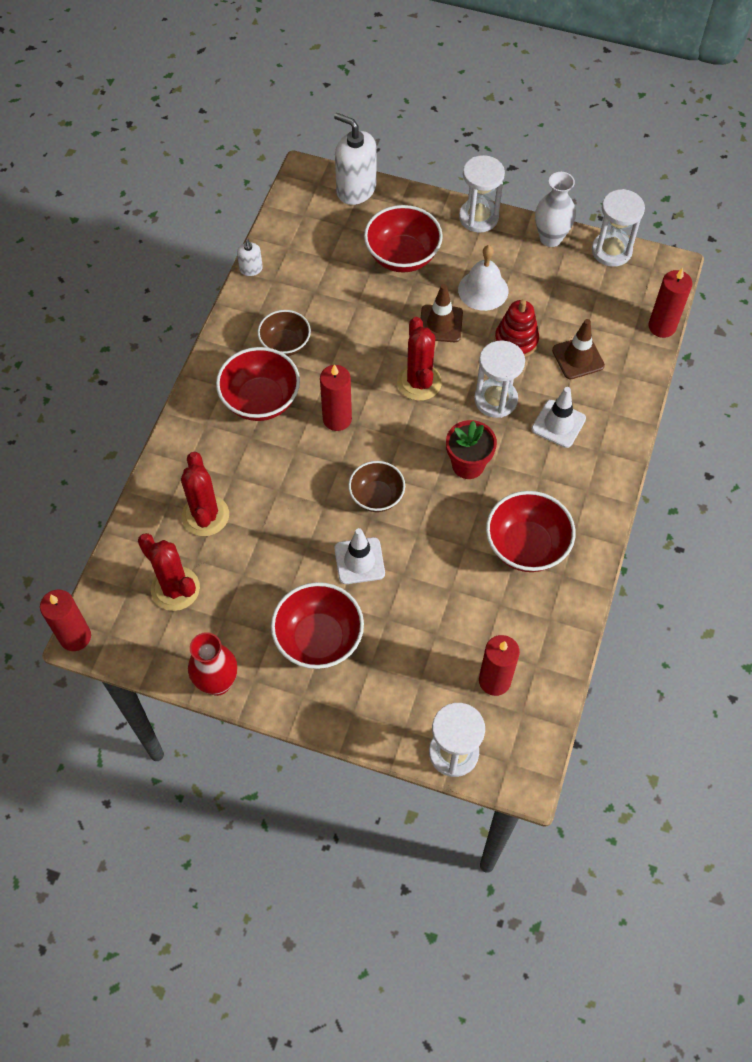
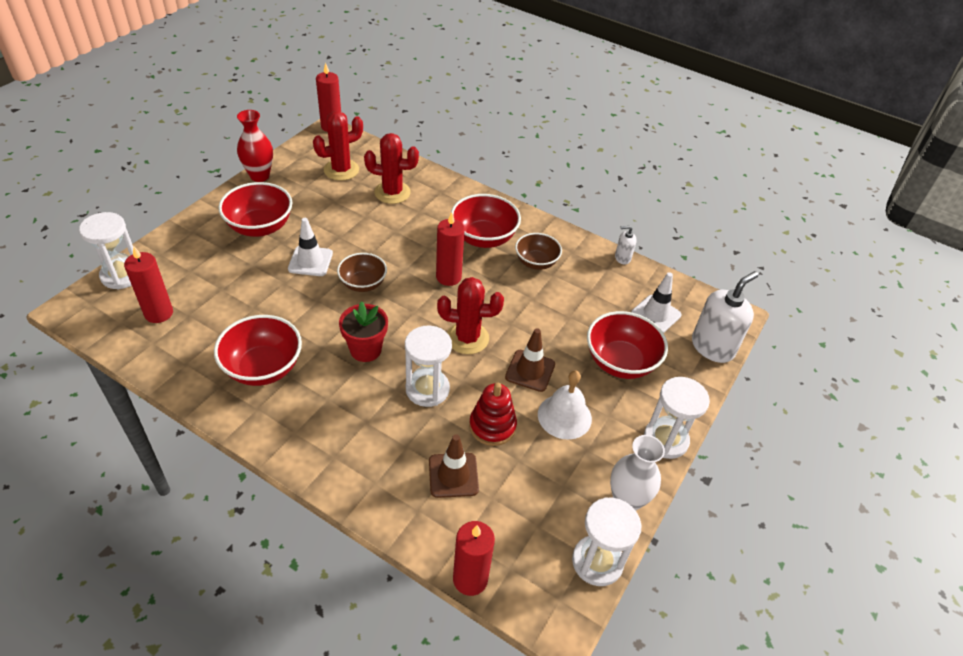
camera: 100 degrees right, 15 degrees down
white traffic cone [532,387,586,448] -> white traffic cone moved to [631,272,681,333]

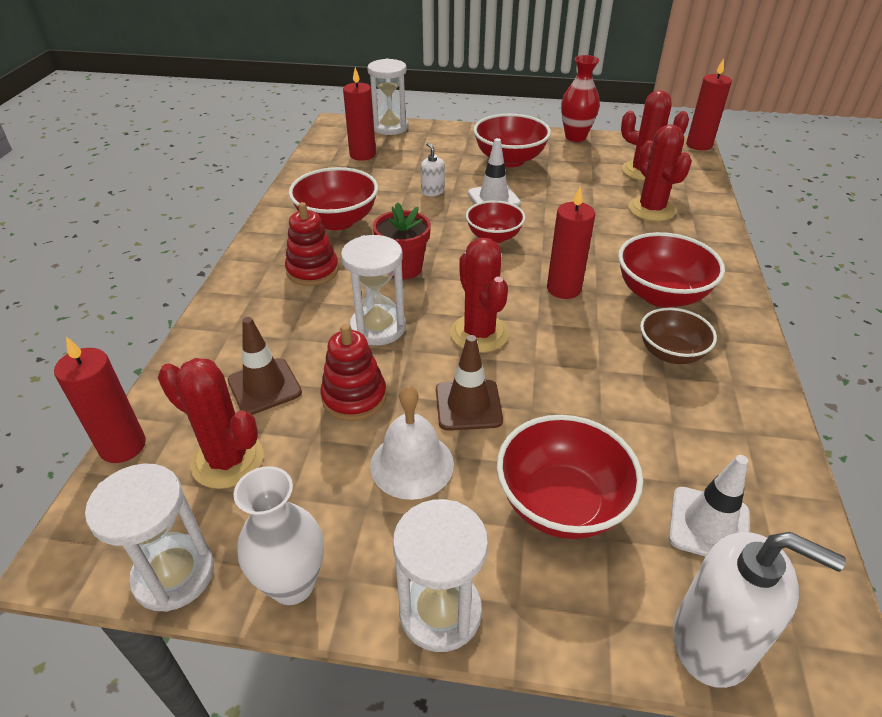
camera: 70 degrees right, 5 degrees down
brown bowl [337,253,387,292] -> red bowl [466,200,525,243]
white soap dispenser [615,226,637,264] -> white soap dispenser moved to [421,142,445,196]
none -> red cactus [158,358,264,489]
none -> red stacking toy [285,202,339,286]

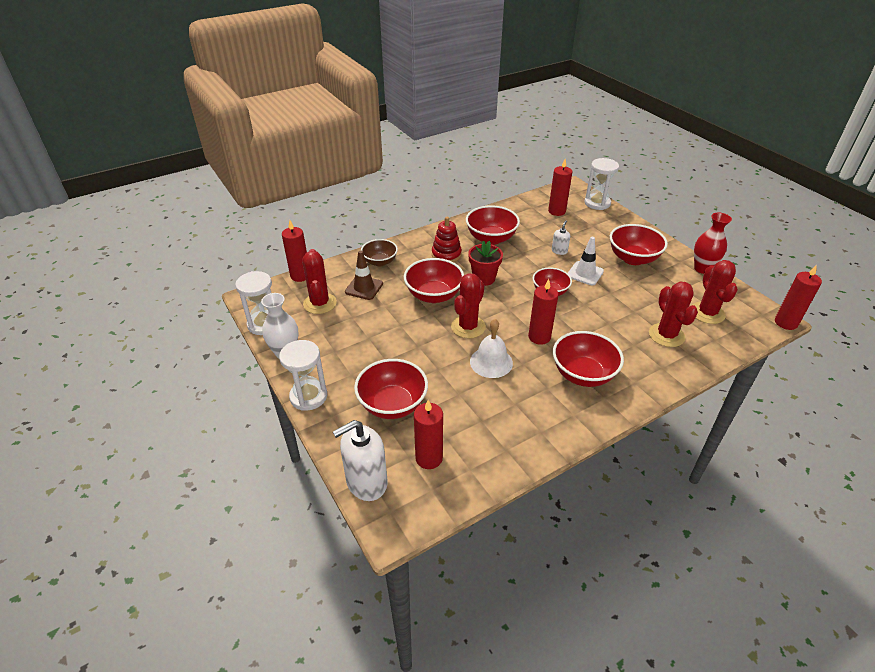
camera: 50 degrees right, 0 degrees up
red stacking toy [320,324,386,421] -> none
white hourglass [341,235,406,345] -> red bowl [404,258,464,303]
white bell [370,385,454,500] -> white bell moved to [470,319,513,378]
brown traffic cone [436,335,503,431] -> none
red cactus [628,124,692,221] -> red cactus turned 45 degrees counterclockwise [649,282,698,347]
brown bowl [640,308,717,364] -> brown bowl moved to [361,239,398,266]
white traffic cone [669,455,750,557] -> red candle [414,400,443,469]
white soap dispenser [673,532,846,688] -> white soap dispenser turned 75 degrees clockwise [333,420,387,501]

